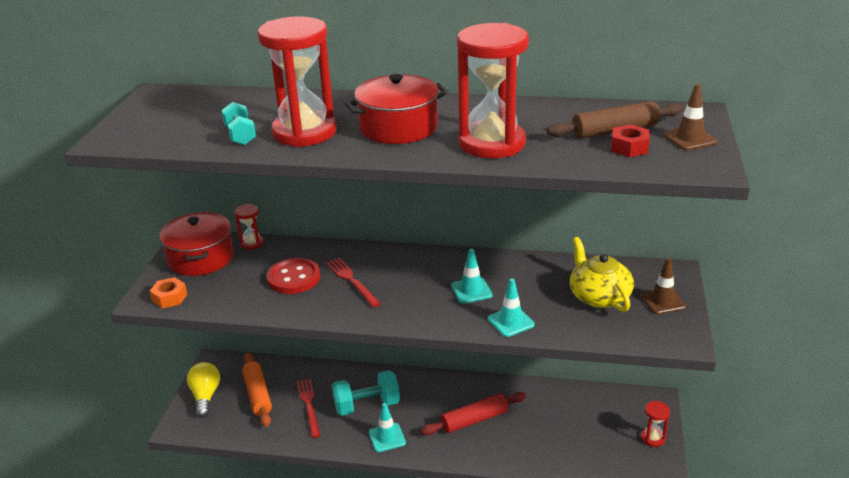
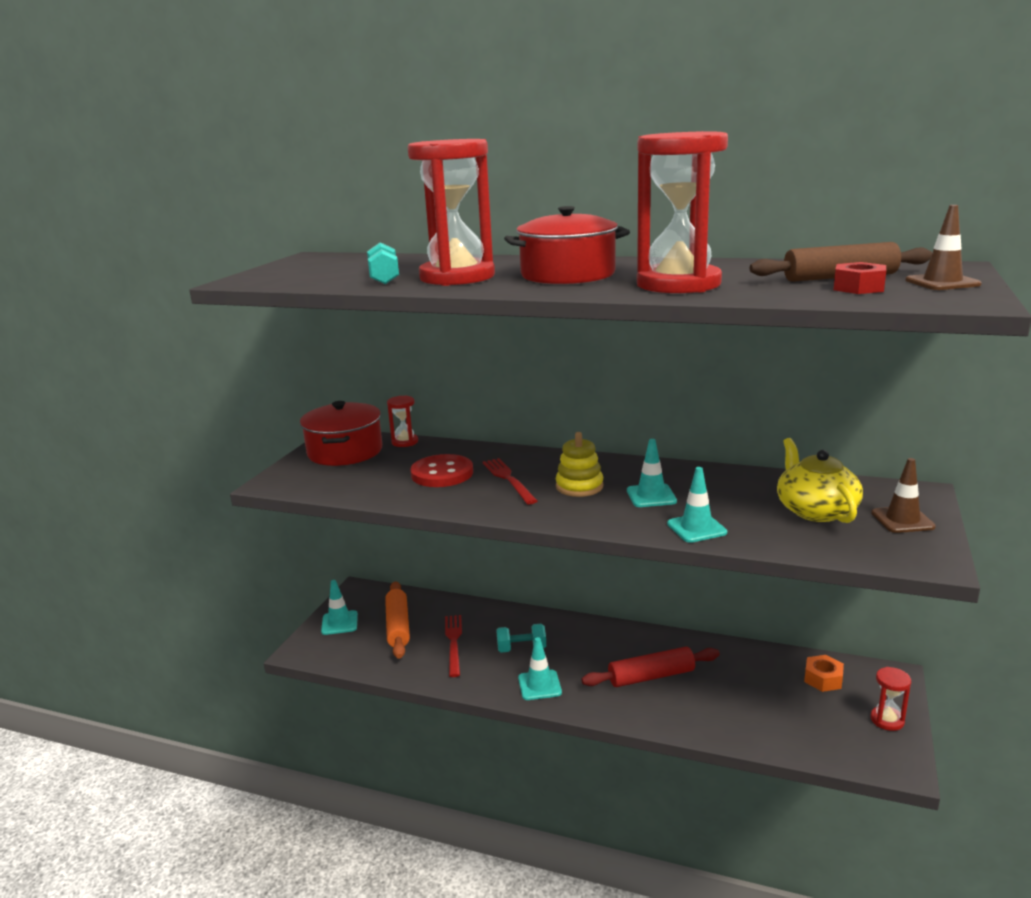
camera: 10 degrees right, 10 degrees down
orange nut [150,277,187,309] -> orange nut moved to [804,655,844,692]
yellow light bulb [187,362,220,418] -> turquoise traffic cone [321,580,358,635]
turquoise dumbbell [332,370,400,416] -> turquoise dumbbell [496,624,546,653], size x0.63
none -> yellow stacking toy [555,432,604,497]

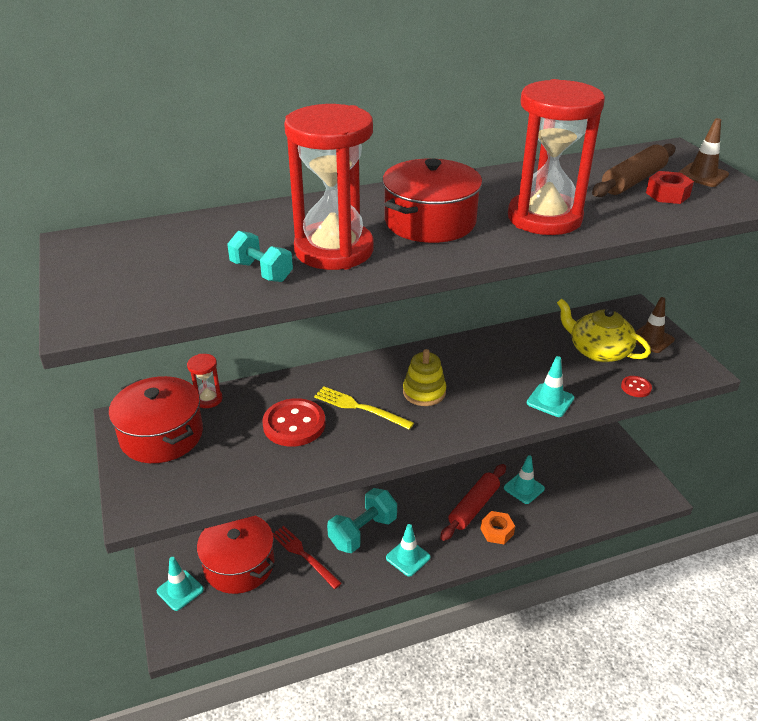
camera: 40 degrees left, 15 degrees up
orange rolling pin [385,581,410,659] -> red pot [197,516,275,594]
red fork [483,458,537,504] -> yellow fork [314,387,414,430]
turquoise dumbbell [496,624,546,653] -> turquoise dumbbell [327,488,397,553], size x1.59
turquoise traffic cone [627,439,677,507] -> turquoise traffic cone moved to [504,455,545,504]
orange nut [804,655,844,692] -> orange nut moved to [481,511,515,544]
red hourglass [871,667,911,731] -> none
none -> red button [621,376,652,397]

